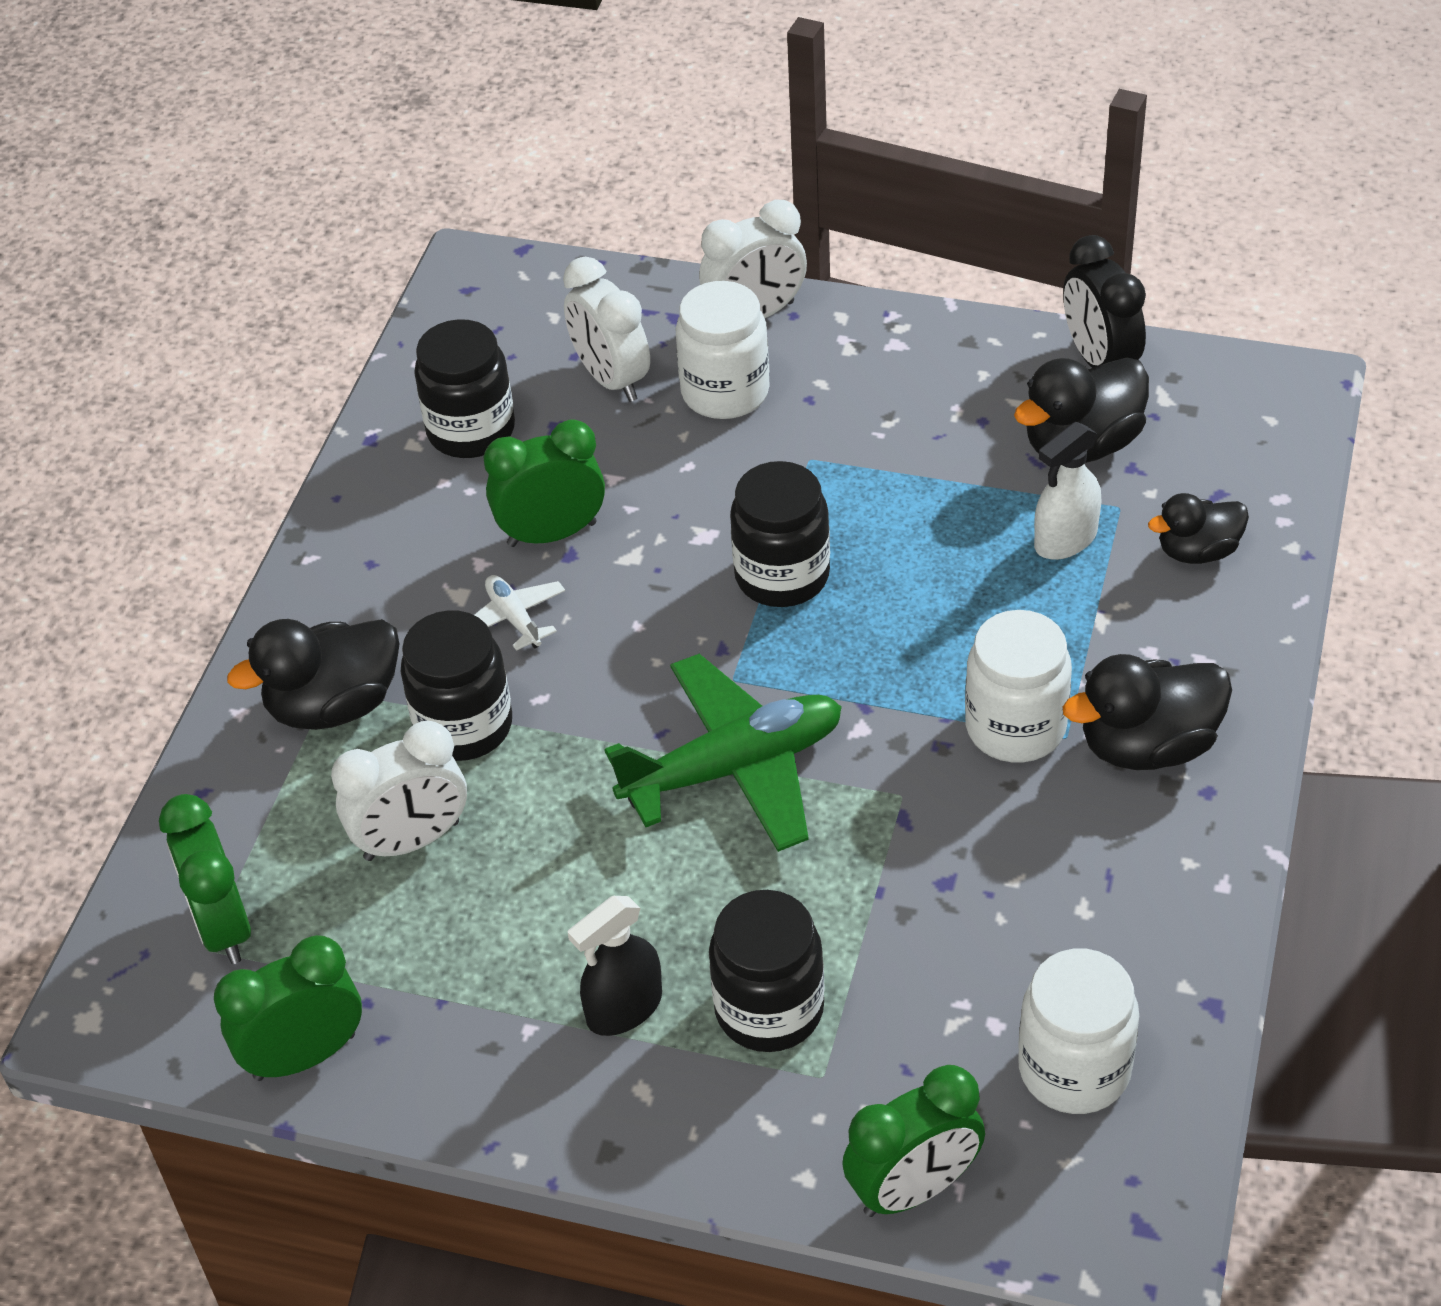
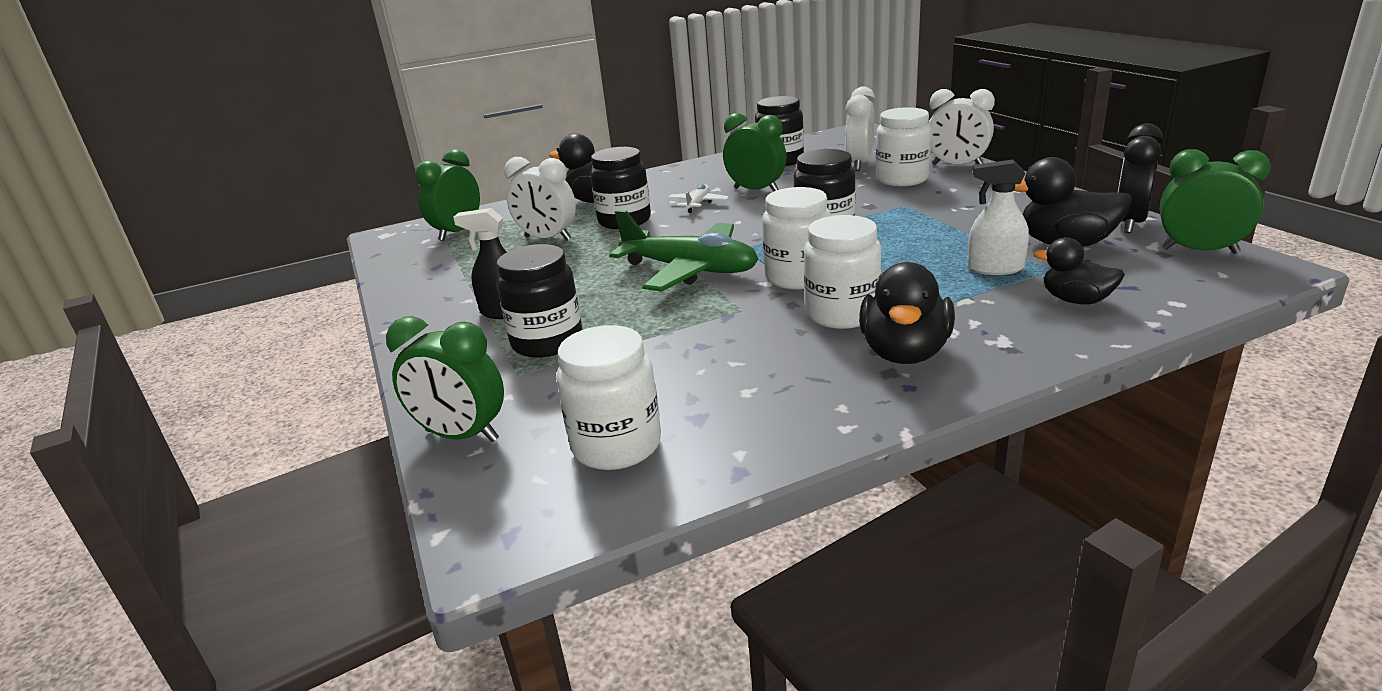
camera: 50 degrees right, 20 degrees down
green clock [214,935,362,1081] -> green clock moved to [1160,149,1271,254]
black duck [1062,654,1232,770] -> black duck turned 105 degrees counterclockwise [859,262,955,364]
none -> white jar [762,187,831,290]

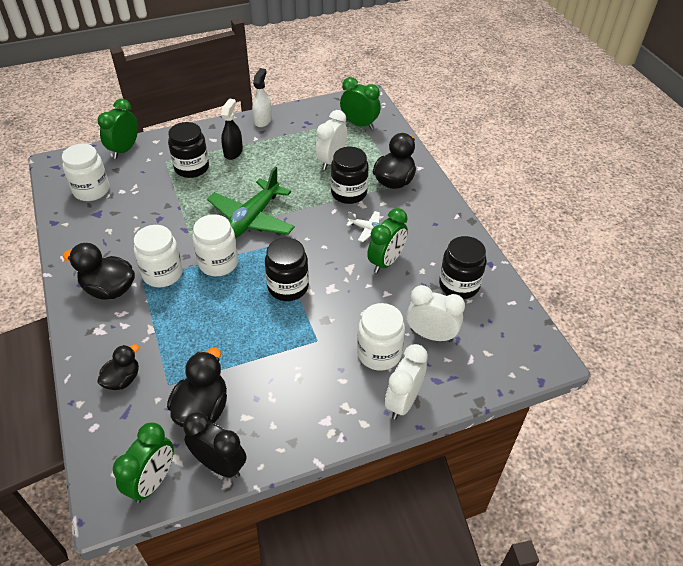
camera: 90 degrees right, 20 degrees up
white spray bottle [968,160,1029,275] -> white spray bottle moved to [252,68,272,127]

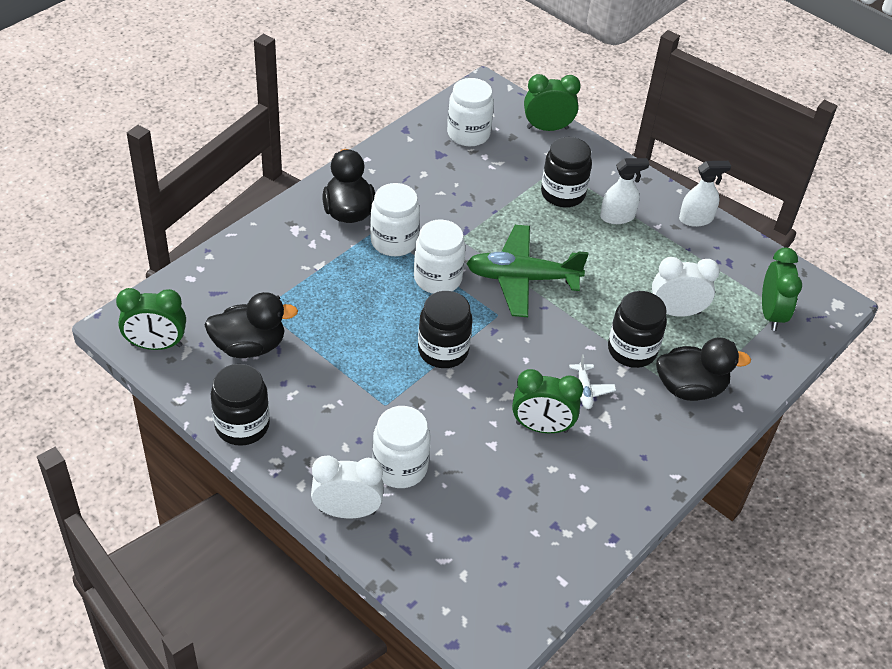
camera: 60 degrees right, 0 degrees up
black duck [97,344,139,390] -> none
black clock [183,412,247,478] -> none
black spray bottle [221,98,243,160] -> white spray bottle [600,158,650,224]
white clock [407,285,465,342] -> none
black jar [439,236,487,299] -> black jar moved to [211,364,270,446]

